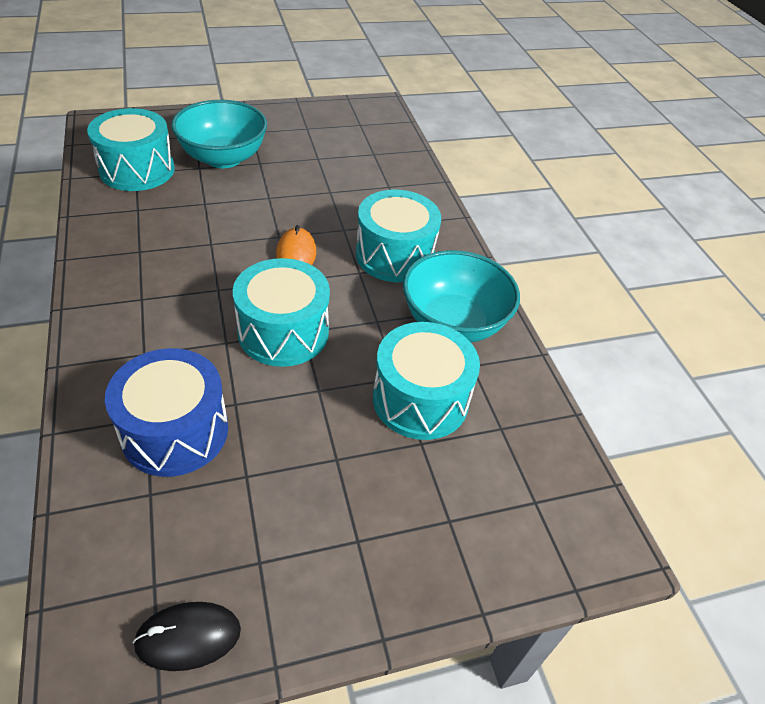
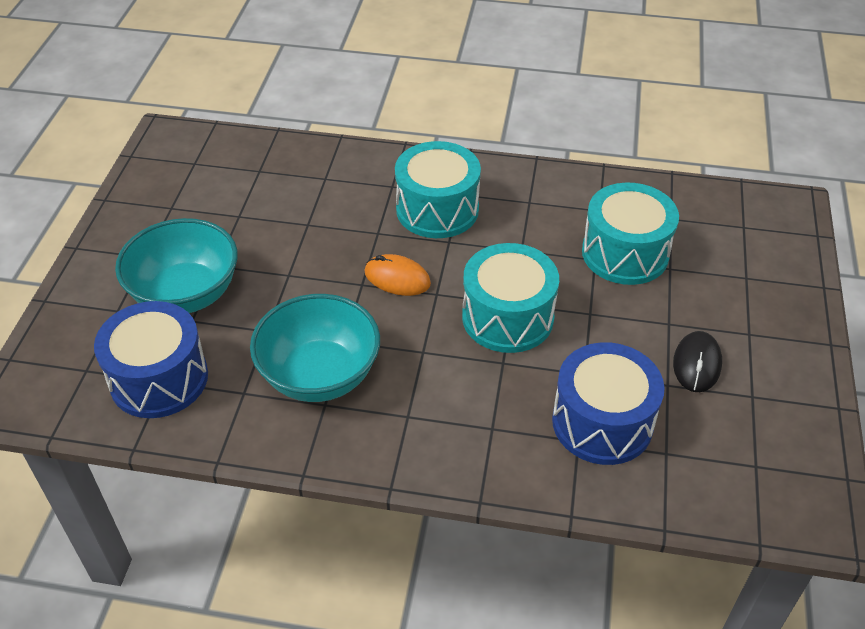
camera: 60 degrees left, 0 degrees up
turquoise drum [87,108,175,191] -> blue drum [94,301,208,418]
black mouse [133,602,241,671] -> black mouse moved to [673,331,722,392]
turquoise bowl [403,250,520,342] -> turquoise bowl moved to [250,294,380,402]

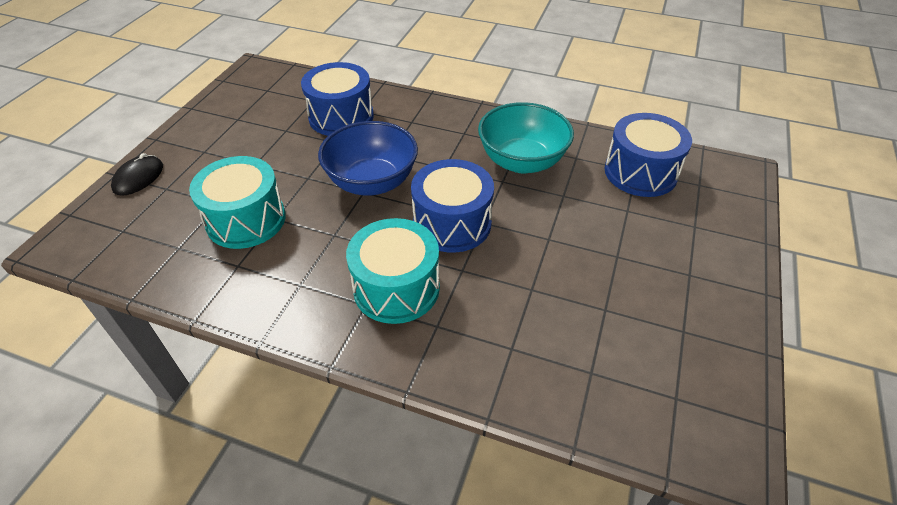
camera: 170 degrees left, 0 degrees up
turquoise bowl [115,218,238,313] -> none
orange mouse [364,254,431,296] -> blue drum [411,159,494,253]
turquoise drum [462,243,559,353] -> blue bowl [318,121,418,196]
black mouse [673,331,722,392] -> black mouse moved to [111,153,163,196]

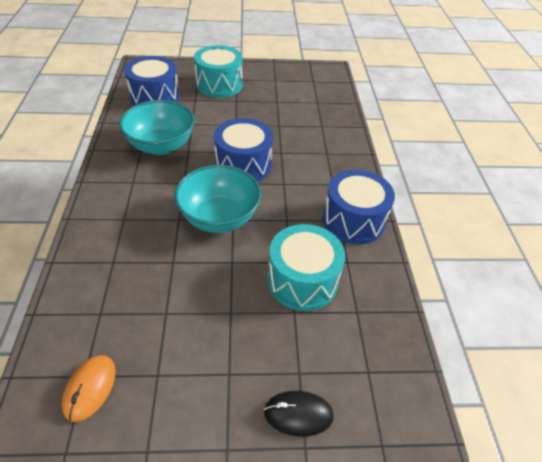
camera: 115 degrees left, 0 degrees up
blue drum [301,62,374,136] -> blue drum moved to [323,169,395,244]
blue bowl [318,121,418,196] -> turquoise bowl [174,165,261,233]
turquoise drum [346,218,440,324] -> turquoise drum moved to [194,45,242,98]
none -> orange mouse [62,355,116,422]

